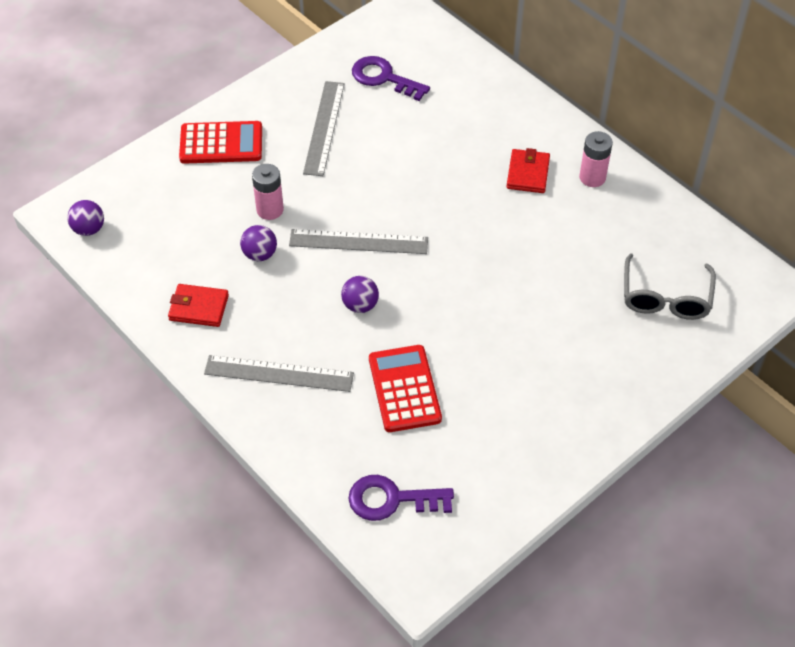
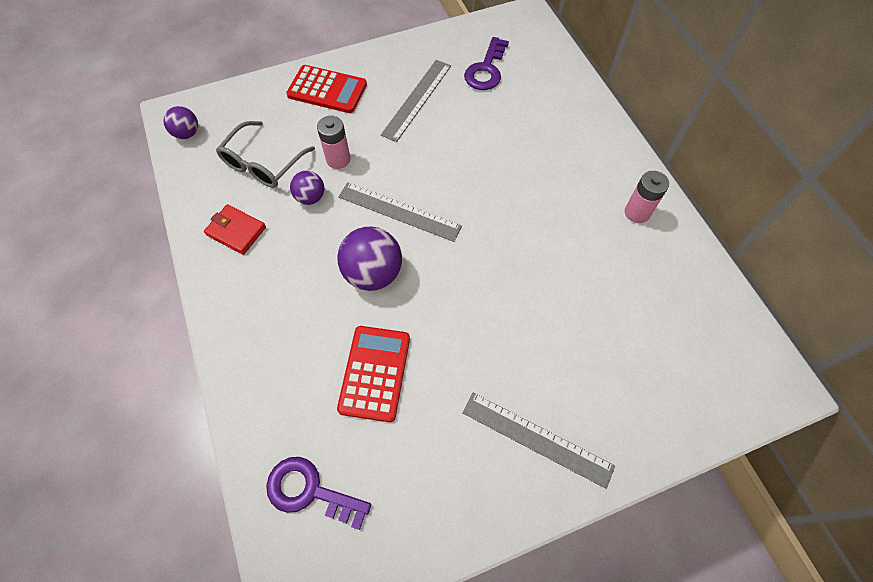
camera: 20 degrees right, 10 degrees up
grey ruler [204,355,354,392] -> grey ruler moved to [462,393,615,489]
purple ball [341,276,379,313] -> purple ball [337,227,402,291], size x1.74
purple key [352,56,430,101] -> purple key turned 120 degrees counterclockwise [464,37,509,90]
red wallet [507,148,550,193] -> none
grey glasses [624,253,716,320] -> grey glasses moved to [216,121,315,188]

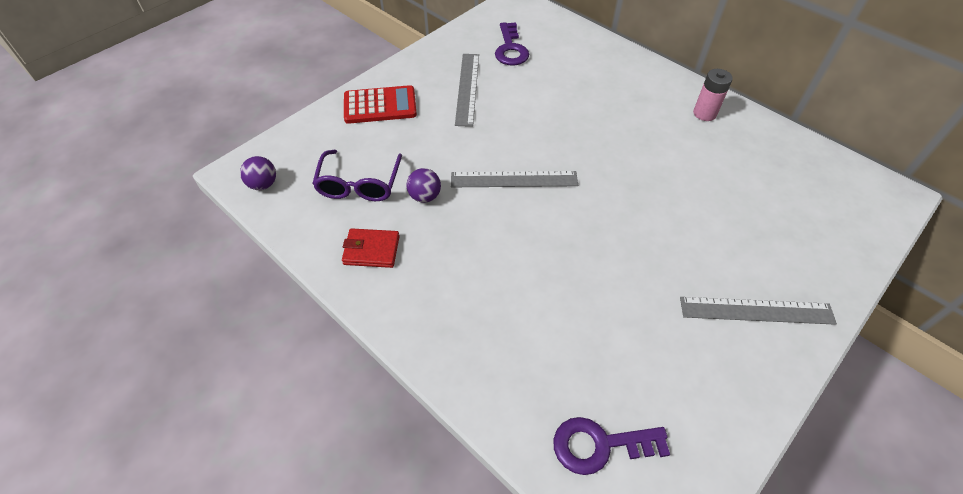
camera: 25 degrees left, 10 degrees down
grey glasses [216,121,315,188] -> purple glasses [312,150,402,201]
pink battery [317,116,351,169] -> none
purple ball [337,227,402,291] -> none
red calculator [337,326,410,422] -> none

